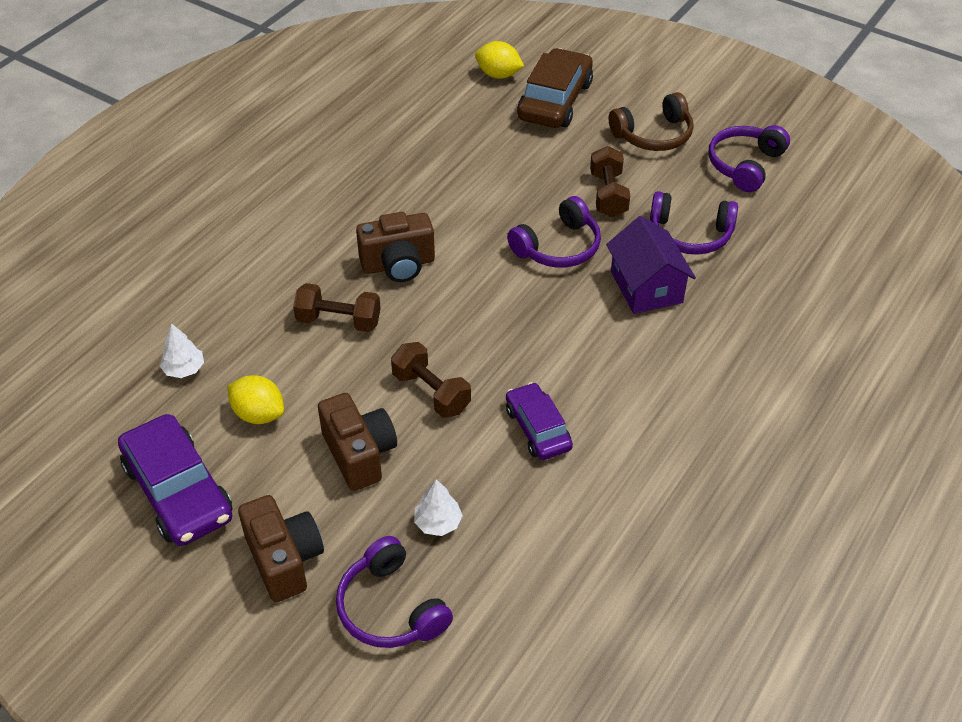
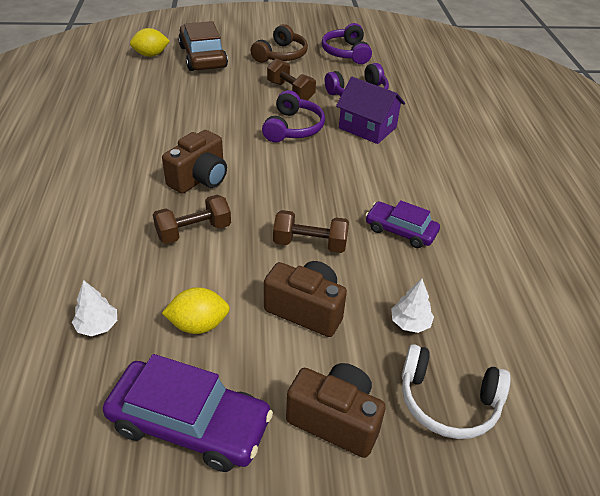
camera: 40 degrees left, 5 degrees down
purple headphones [336,536,453,648] -> white headphones [402,344,511,439]

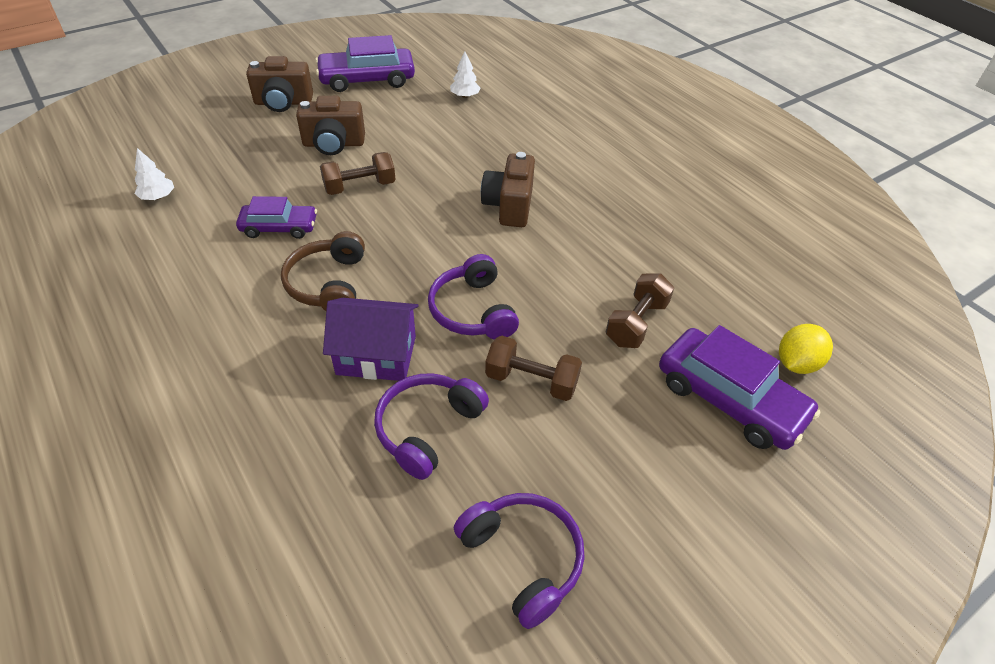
camera: 150 degrees right, 5 degrees up
brown dumbbell [153,195,231,244] -> brown dumbbell moved to [606,273,674,348]
yellow lemon [162,287,230,334] -> none
brown car [178,21,228,71] -> purple car [659,325,820,450]
brown headphones [250,24,308,63] -> brown headphones moved to [281,231,365,311]
white tree [391,279,434,333] -> white tree moved to [135,148,174,200]
white headphones [402,344,511,439] -> none

